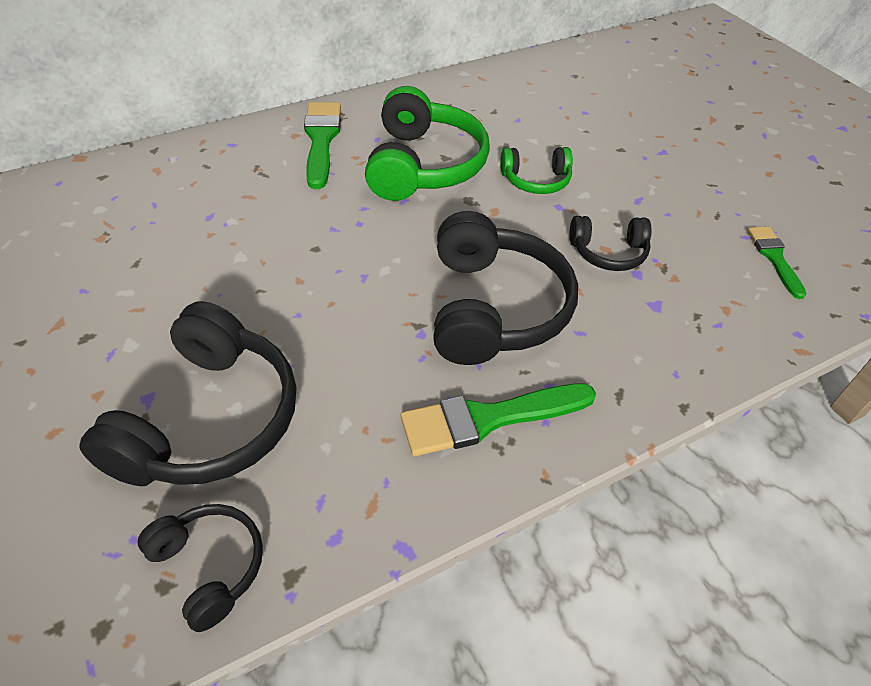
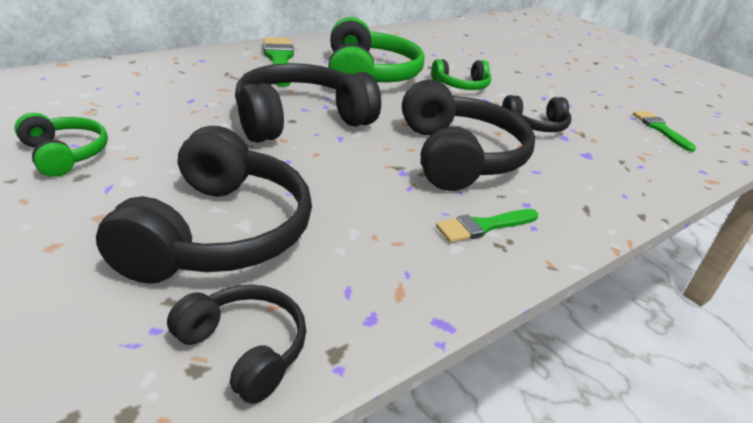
camera: 10 degrees left, 15 degrees down
green brush [401,383,596,456] -> green brush [436,209,538,243], size x0.62
none -> green headphones [15,113,108,177]
none -> black headphones [235,63,381,143]

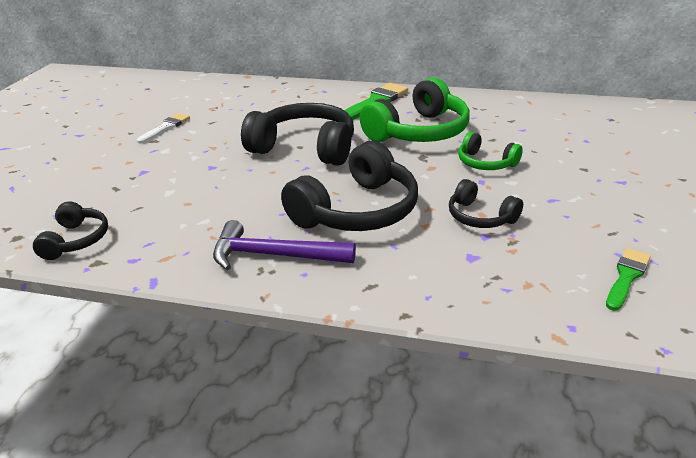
camera: 55 degrees right, 0 degrees up
green headphones [15,113,108,177] -> white brush [137,113,190,144]
black headphones [96,126,312,284] -> none
green brush [436,209,538,243] -> purple hammer [213,220,356,270]

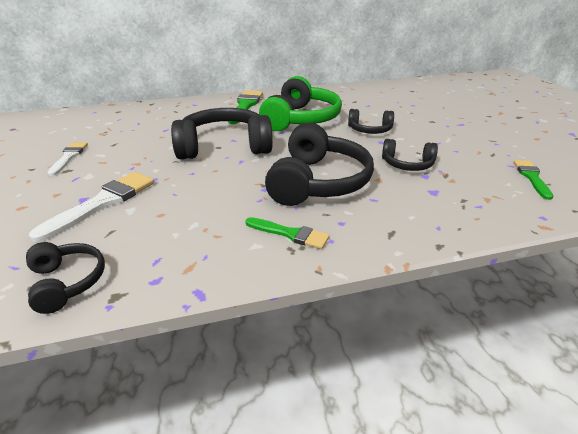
camera: 30 degrees left, 0 degrees up
purple hammer [213,220,356,270] -> green brush [245,217,330,249]
green headphones [458,132,523,170] -> black headphones [348,109,394,134]
none -> white brush [29,172,154,242]

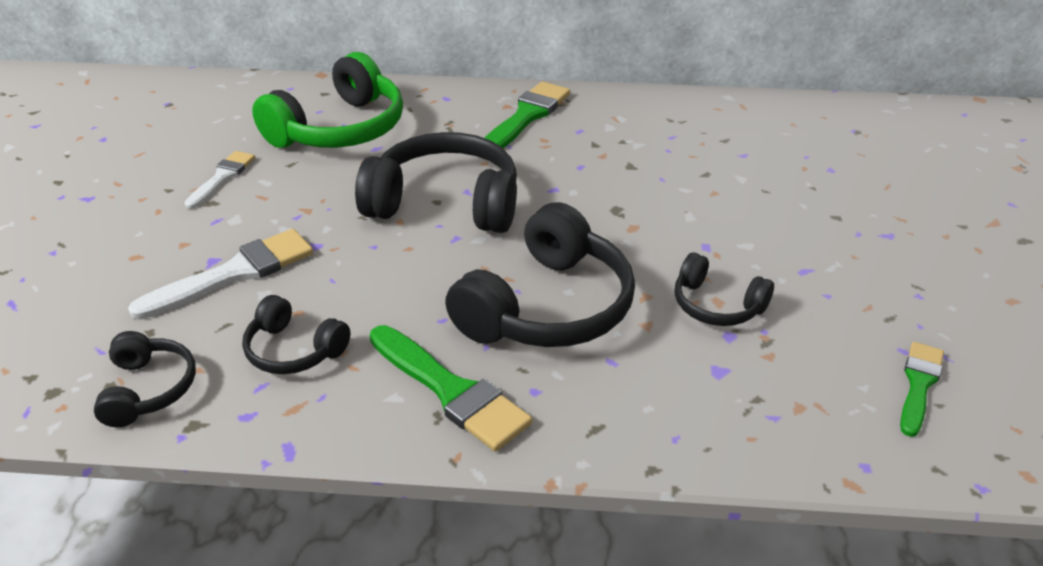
camera: 20 degrees right, 5 degrees up
green brush [245,217,330,249] -> green brush [369,325,532,452], size x1.61
green headphones [259,76,342,131] -> green headphones moved to [252,52,403,148]
black headphones [348,109,394,134] -> black headphones moved to [242,295,350,374]

